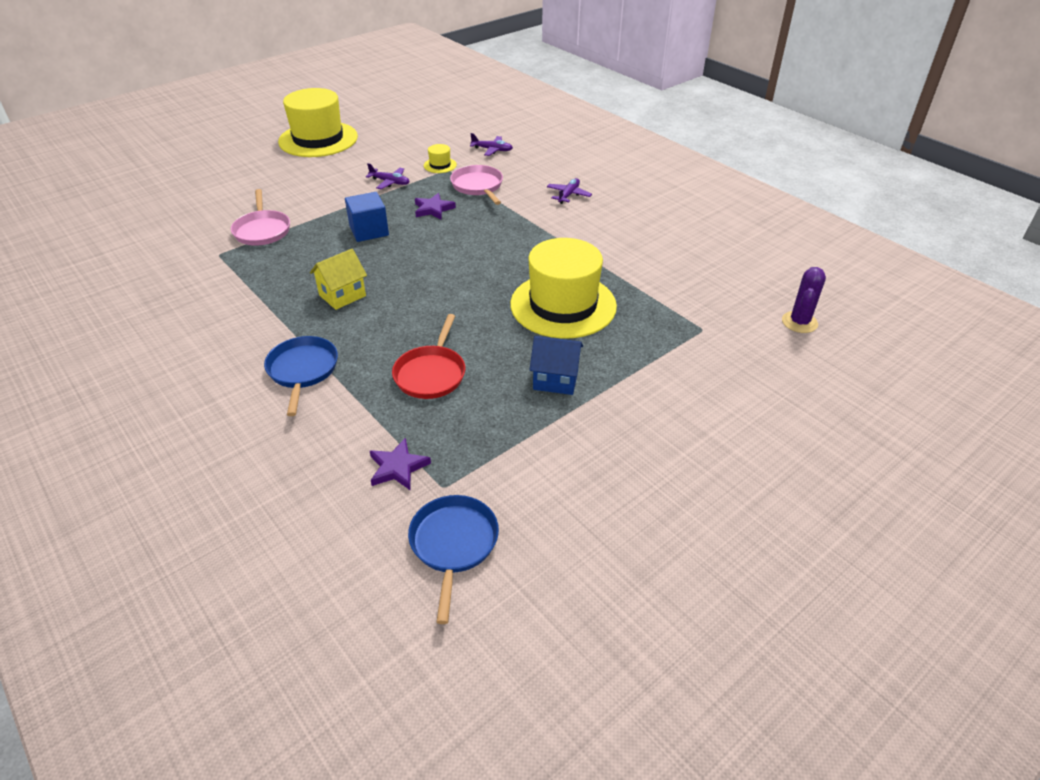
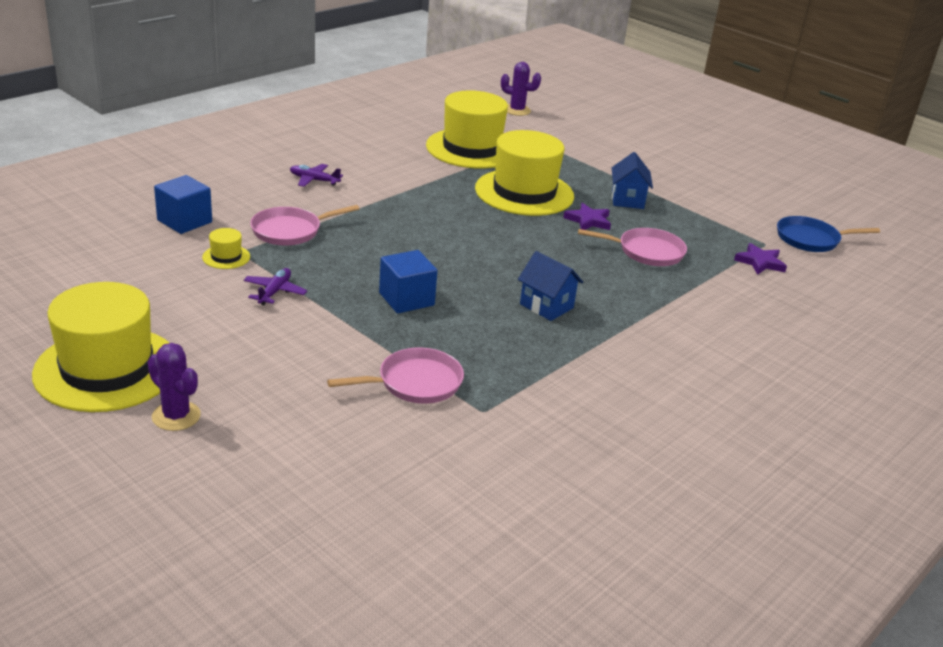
camera: 100 degrees left, 10 degrees down
blue pan [264,336,338,416] -> none
yellow house [310,249,367,310] -> blue house [518,251,583,321]
red pan [392,314,465,399] -> pink pan [578,228,687,266]
purple star [415,193,456,220] -> purple star moved to [563,203,611,230]
purple plane [470,133,513,156] -> blue cube [154,175,212,234]
none -> purple cactus [148,343,201,431]
none -> yellow hat [426,90,508,169]

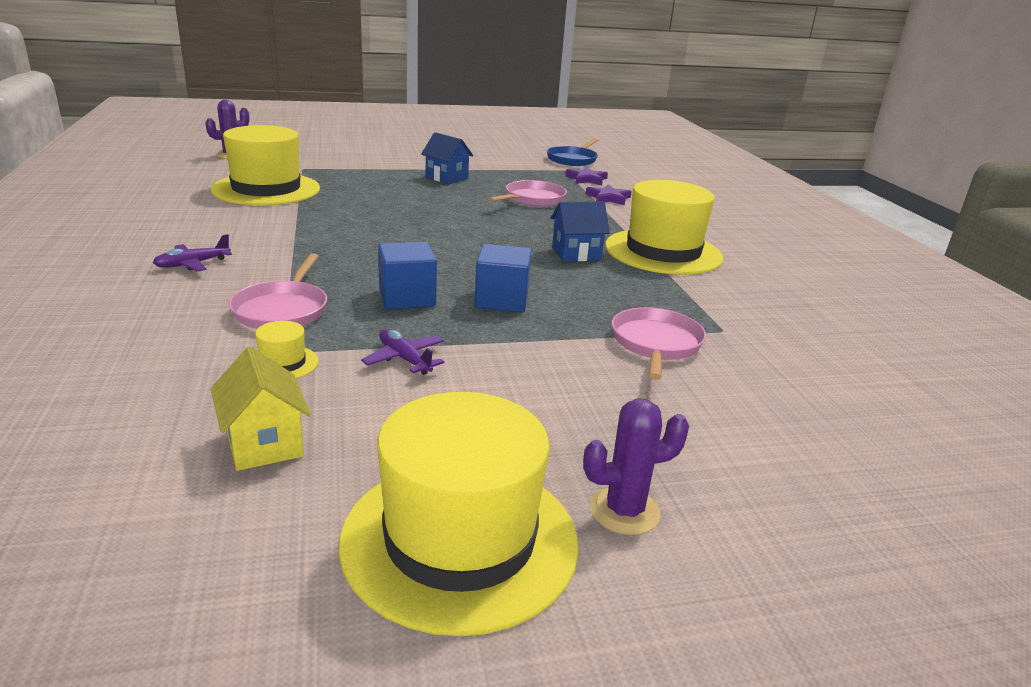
camera: 55 degrees left, 5 degrees down
blue cube [154,175,212,234] -> blue cube moved to [378,242,437,310]
yellow hat [475,130,574,216] -> yellow hat moved to [605,180,723,275]
purple star [563,203,611,230] -> purple star moved to [586,184,632,205]
none -> yellow house [211,347,311,471]

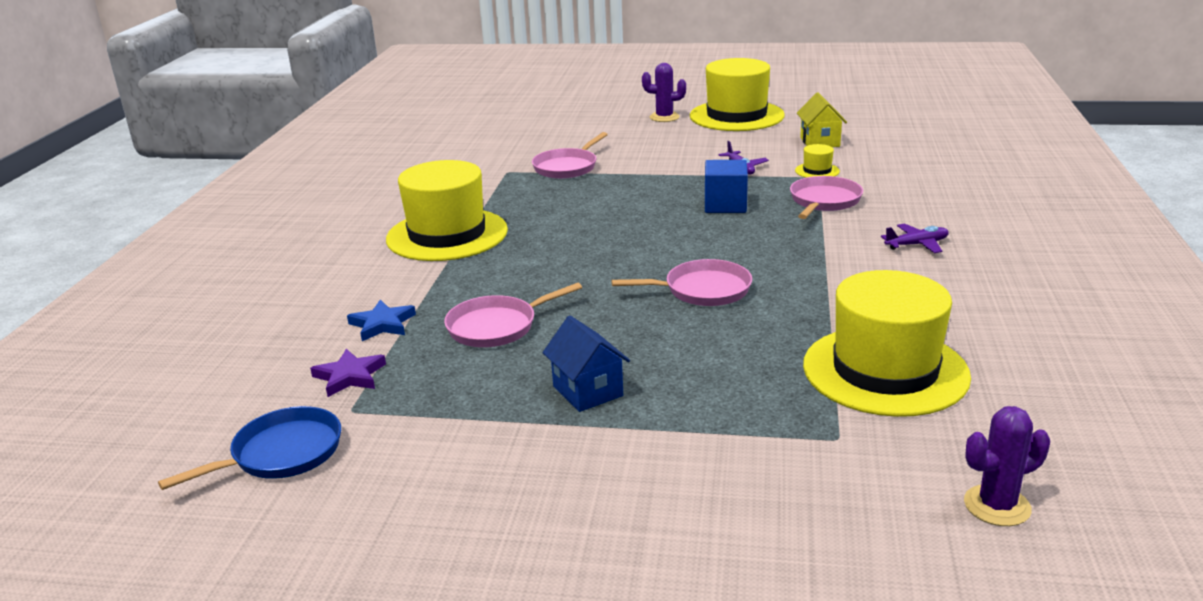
camera: 155 degrees left, 0 degrees up
blue cube [474,244,532,313] -> none
blue house [551,202,610,261] -> none
purple star [586,184,632,205] -> blue star [347,300,416,341]
none -> pink pan [611,259,752,306]

